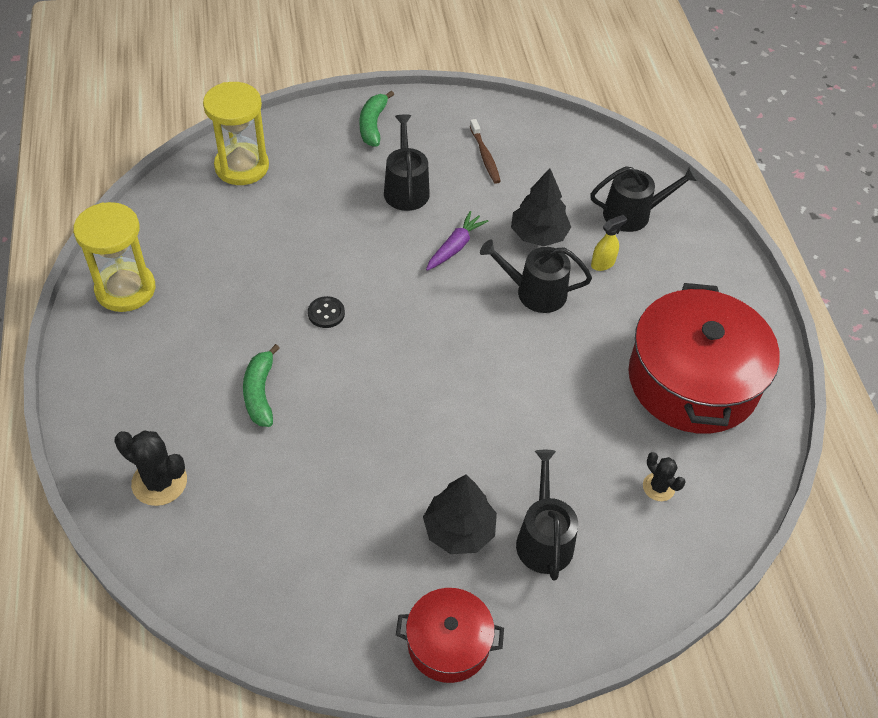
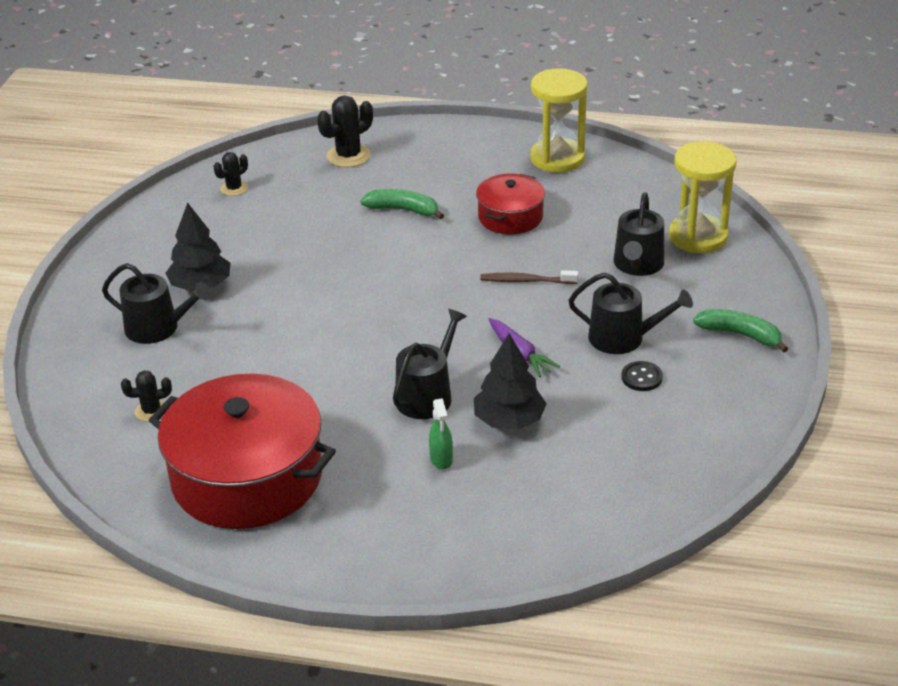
camera: 115 degrees right, 15 degrees down
black button [308,296,345,328] -> black button moved to [622,361,663,391]
red pot [396,588,504,683] -> red pot moved to [476,174,545,234]
brown toothbrush [470,119,501,184] -> brown toothbrush moved to [480,270,578,284]
black watering can [590,166,698,232] -> black watering can moved to [614,192,664,276]
yellow spray bottle [591,215,627,271] -> green spray bottle [429,398,453,469]
none -> black cactus [214,152,248,196]

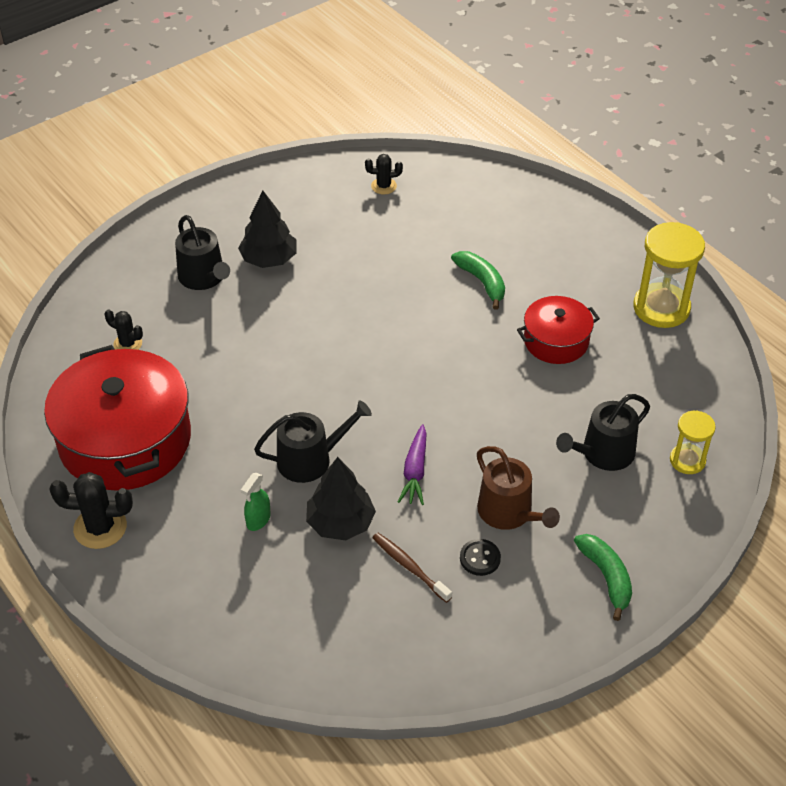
camera: 40 degrees right, 10 degrees up
black cactus [317,95,373,167] -> black cactus moved to [49,472,133,549]
brown toothbrush [480,270,578,284] -> brown toothbrush moved to [372,533,452,603]
black watering can [568,272,693,354] -> brown watering can [477,446,560,530]
yellow hourglass [669,141,737,253] -> yellow hourglass [670,410,716,474], size x0.57

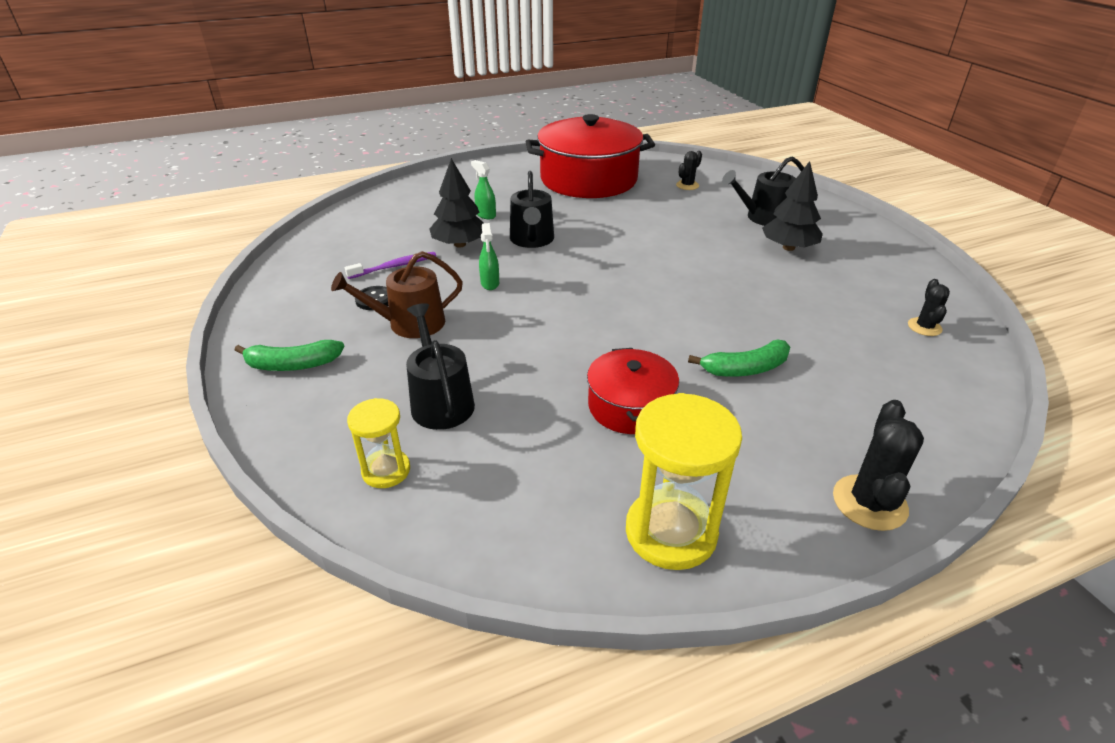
camera: 105 degrees right, 10 degrees down
black cactus [49,472,133,549] -> black cactus moved to [833,400,924,531]
brown toothbrush [372,533,452,603] -> purple toothbrush [345,252,436,279]
purple carrot [398,424,427,505] -> green spray bottle [479,223,499,290]

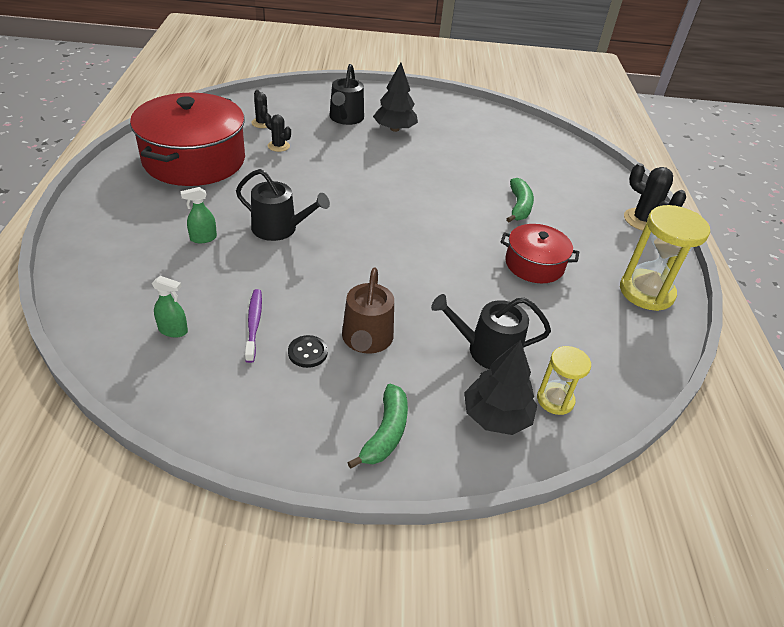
camera: 70 degrees left, 5 degrees up
black tree [430,158,484,248] -> black tree moved to [464,340,537,435]
green spray bottle [479,223,499,290] -> green spray bottle moved to [152,276,188,338]
black cactus [908,279,950,336] -> black cactus moved to [264,113,291,152]

